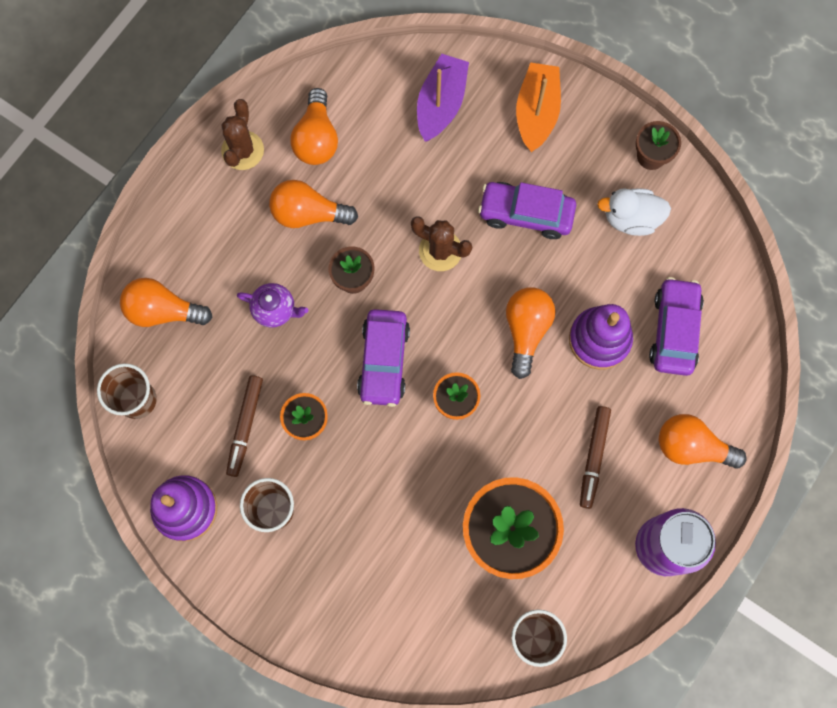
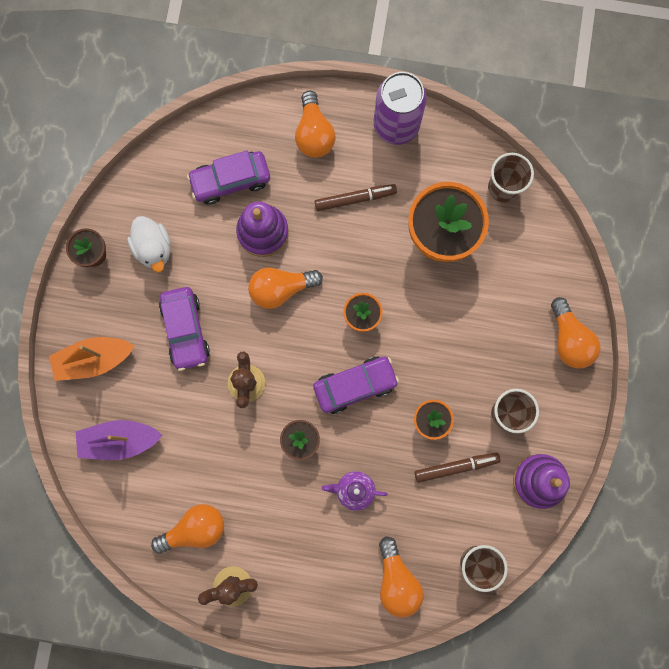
camera: 115 degrees left, 5 degrees up
purple teapot [237,283,308,328] -> purple teapot turned 75 degrees counterclockwise [322,471,388,511]
orange light bulb [269,180,358,228] -> orange light bulb moved to [551,297,601,369]

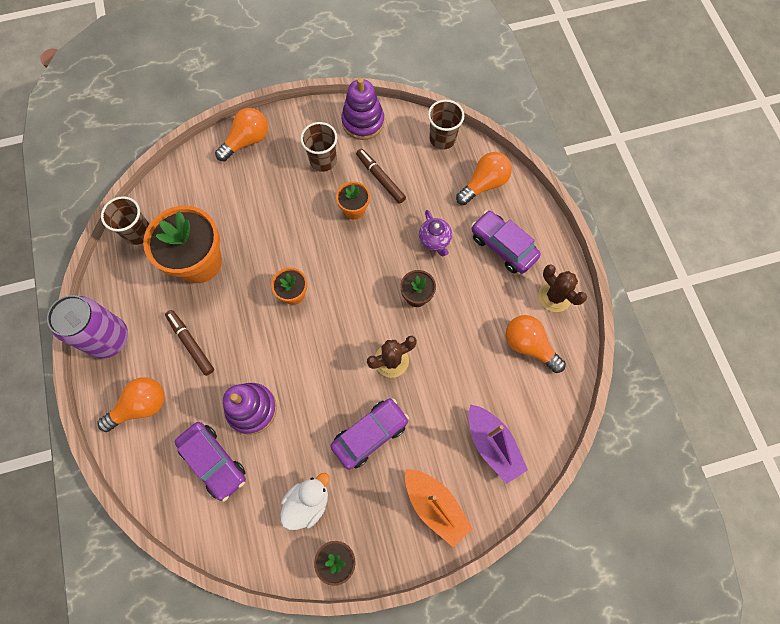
camera: 115 degrees left, 10 degrees down
orange light bulb [248,267,323,309] -> none
purple car [313,357,399,414] -> purple car moved to [471,210,541,274]

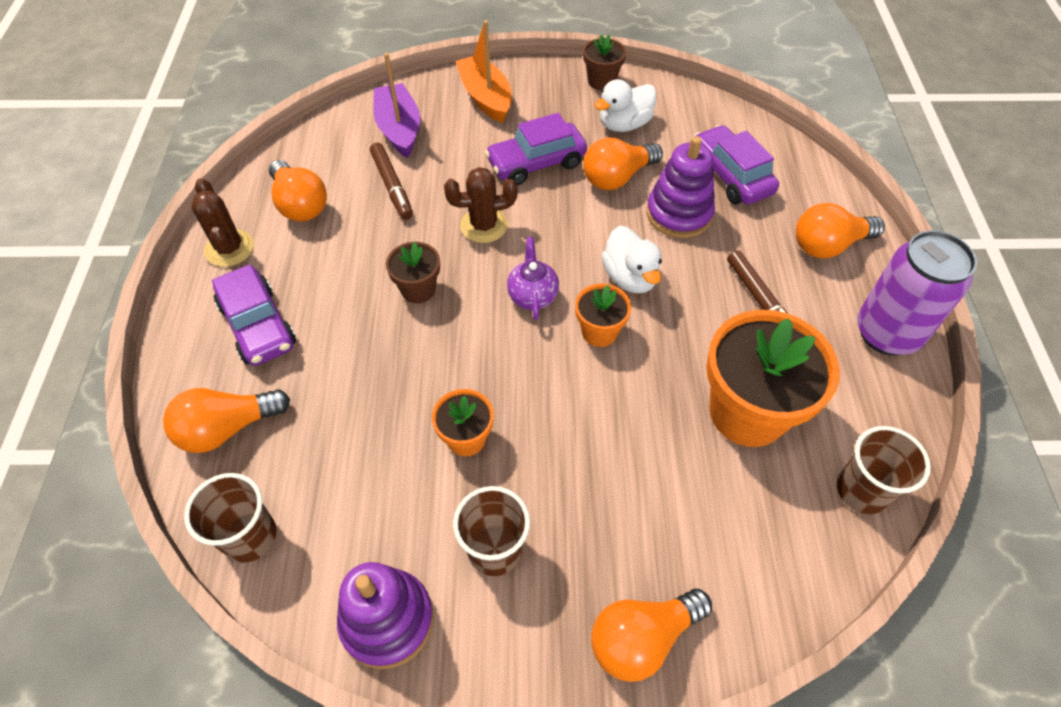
camera: 165 degrees left, 15 degrees down
brown marker [356,149,406,204] -> brown marker moved to [370,143,413,220]
purple teapot [419,210,452,256] -> purple teapot moved to [507,237,559,320]
none -> orange light bulb [583,137,663,190]
none -> white duck [601,226,662,293]

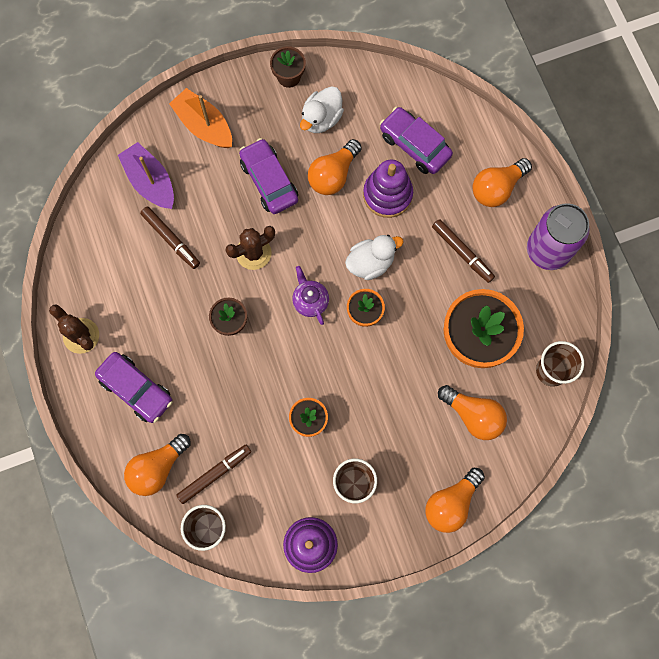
camera: 20 degrees left, 20 degrees up
orange light bulb [269,160,327,222] -> orange light bulb moved to [438,385,507,440]
purple car [485,113,587,185] -> purple car turned 105 degrees clockwise [239,138,298,214]
white duck [601,226,662,293] -> white duck turned 75 degrees counterclockwise [345,235,404,280]
none -> brown marker [176,445,251,504]

